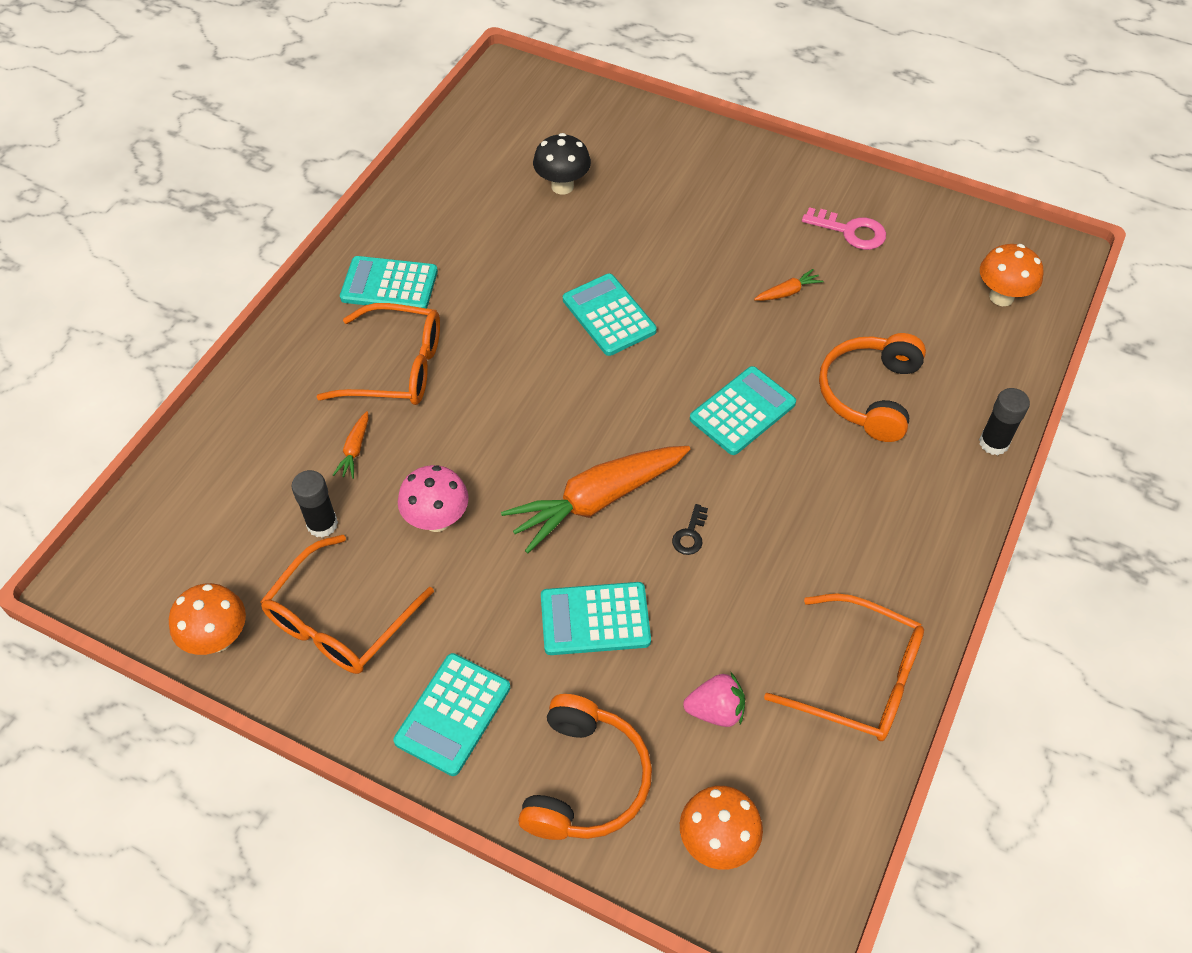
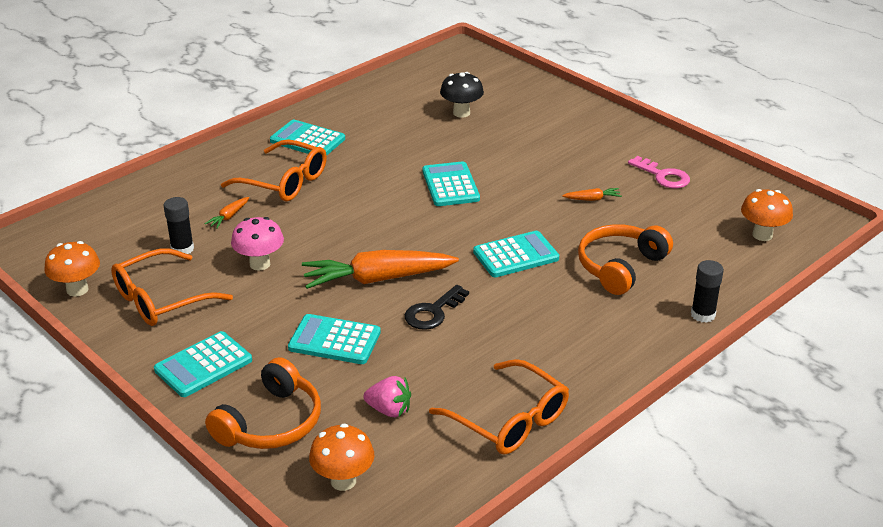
camera: 20 degrees right, 20 degrees down
black key [672,504,708,555] -> black key [405,285,469,330], size x1.68

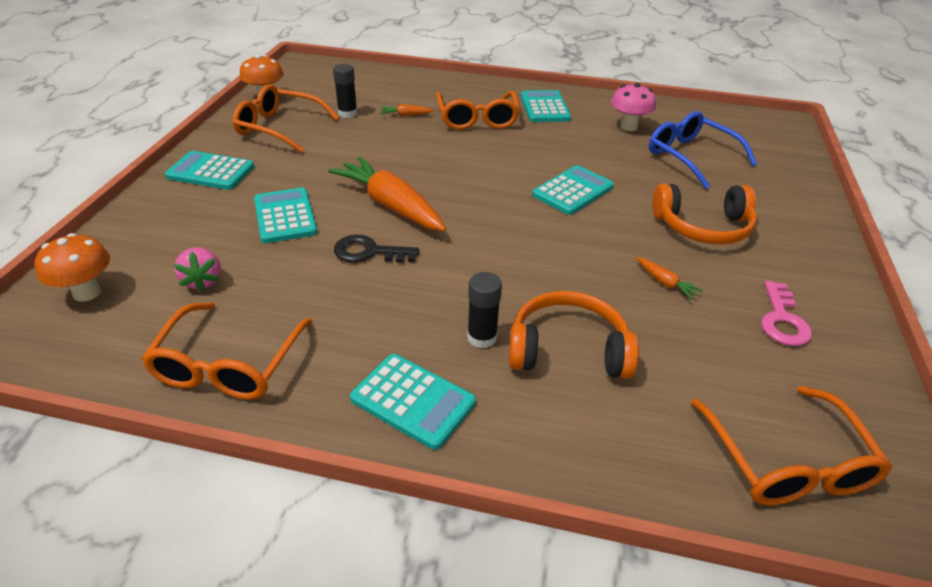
camera: 55 degrees right, 5 degrees up
orange headphones [205,357,321,449] -> orange headphones moved to [652,184,757,245]
pink mushroom [231,217,284,271] -> pink mushroom moved to [611,83,656,131]
black mushroom [440,72,484,118] -> blue glasses [649,111,757,189]
turquoise calculator [473,231,559,277] -> turquoise calculator moved to [350,354,476,450]
black glue stick [691,260,724,323] -> black glue stick moved to [467,272,502,348]
orange mushroom [741,189,793,241] -> orange glasses [691,386,893,506]

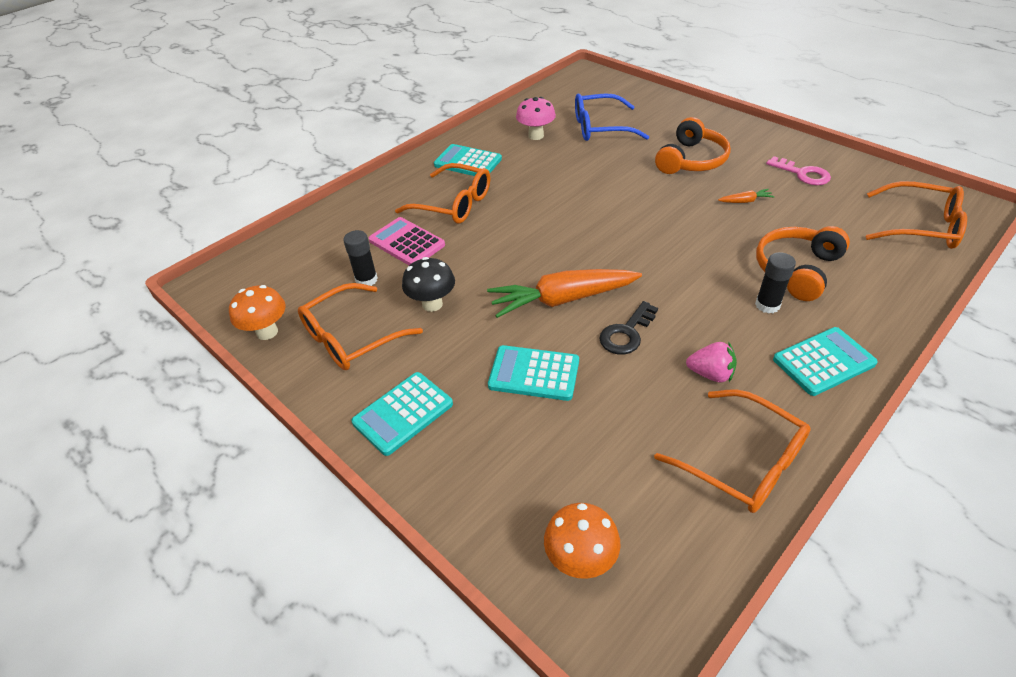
camera: 55 degrees left, 5 degrees up
pink strawberry [174,248,221,292] -> pink strawberry moved to [686,342,737,382]
orange carrot [381,104,434,116] -> pink calculator [369,217,445,265]
turquoise calculator [532,165,614,215] -> none
none -> black mushroom [402,257,455,312]

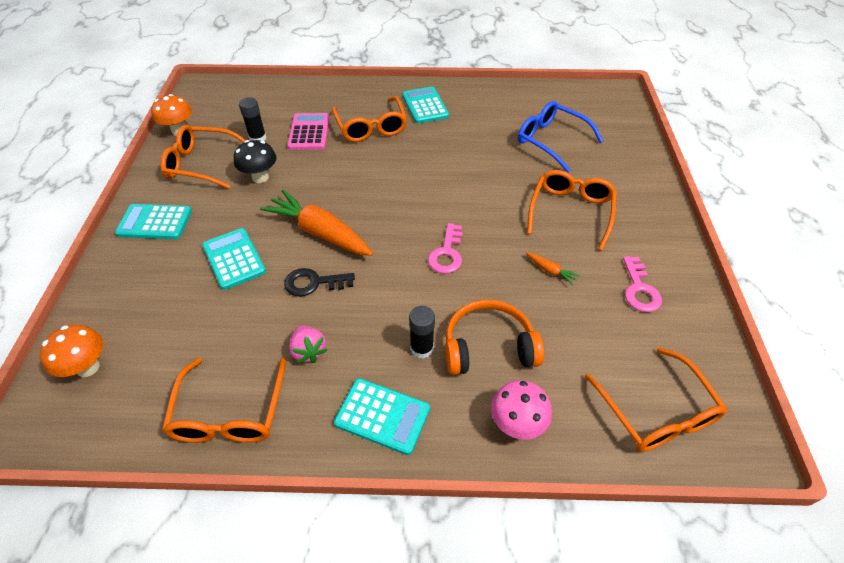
camera: 45 degrees right, 5 degrees up
pink mushroom [516,97,556,140] -> pink mushroom moved to [491,380,552,440]
orange headphones [655,117,731,174] -> orange glasses [527,170,617,251]
none -> pink key [428,223,463,274]

